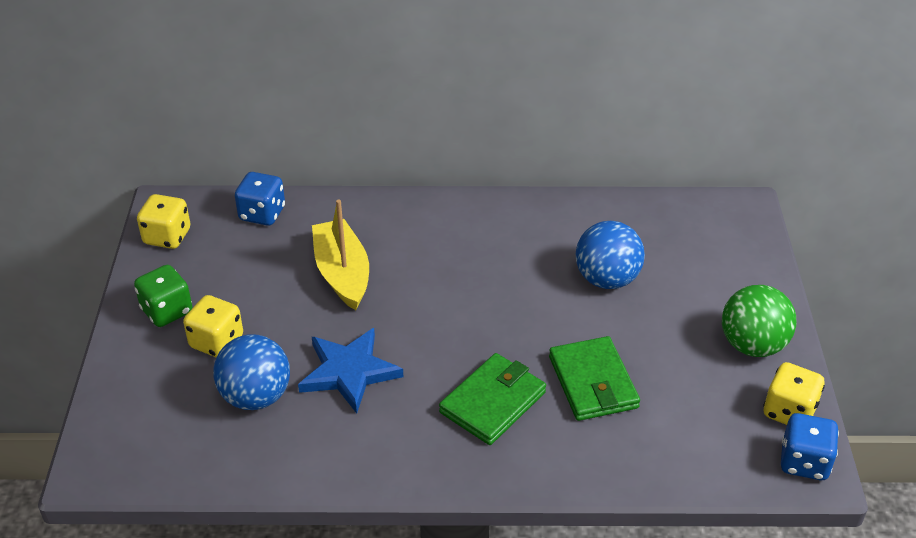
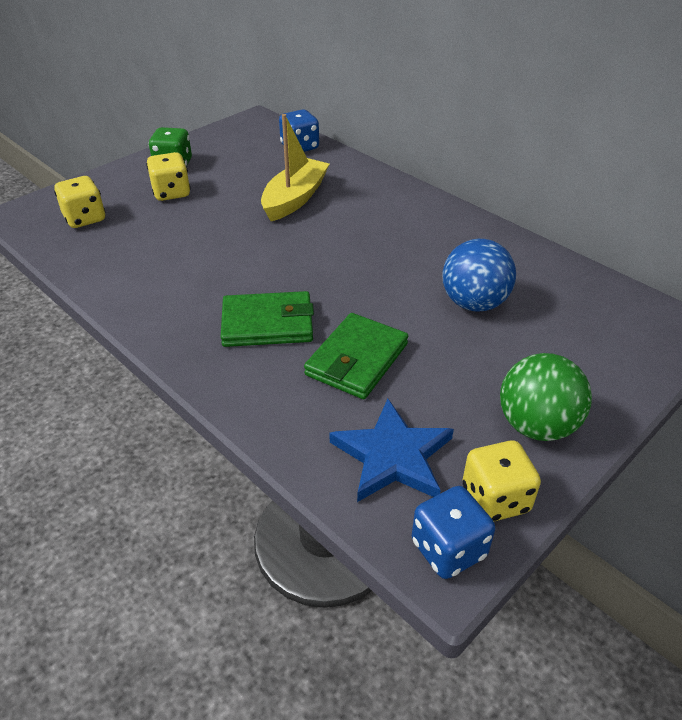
camera: 45 degrees right, 0 degrees up
yellow dice [137,194,191,249] -> yellow dice moved to [54,176,105,228]
blue ball [213,334,290,410] -> none
blue star [298,328,403,413] -> blue star moved to [330,399,454,502]

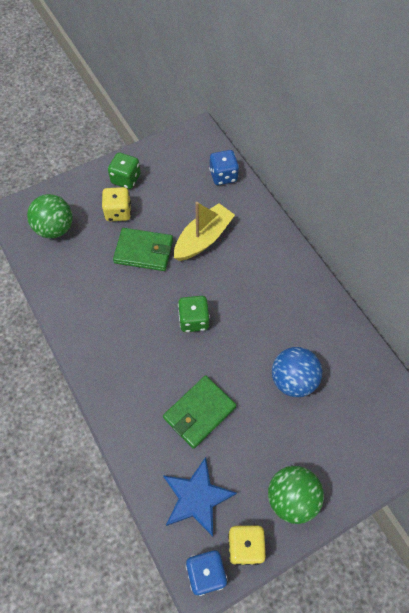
camera: 15 degrees right, 20 degrees up
yellow dice [54,176,105,228] -> green ball [27,194,73,238]
green wallet [221,291,314,347] -> green wallet moved to [113,228,173,271]
none -> green dice [178,296,210,332]

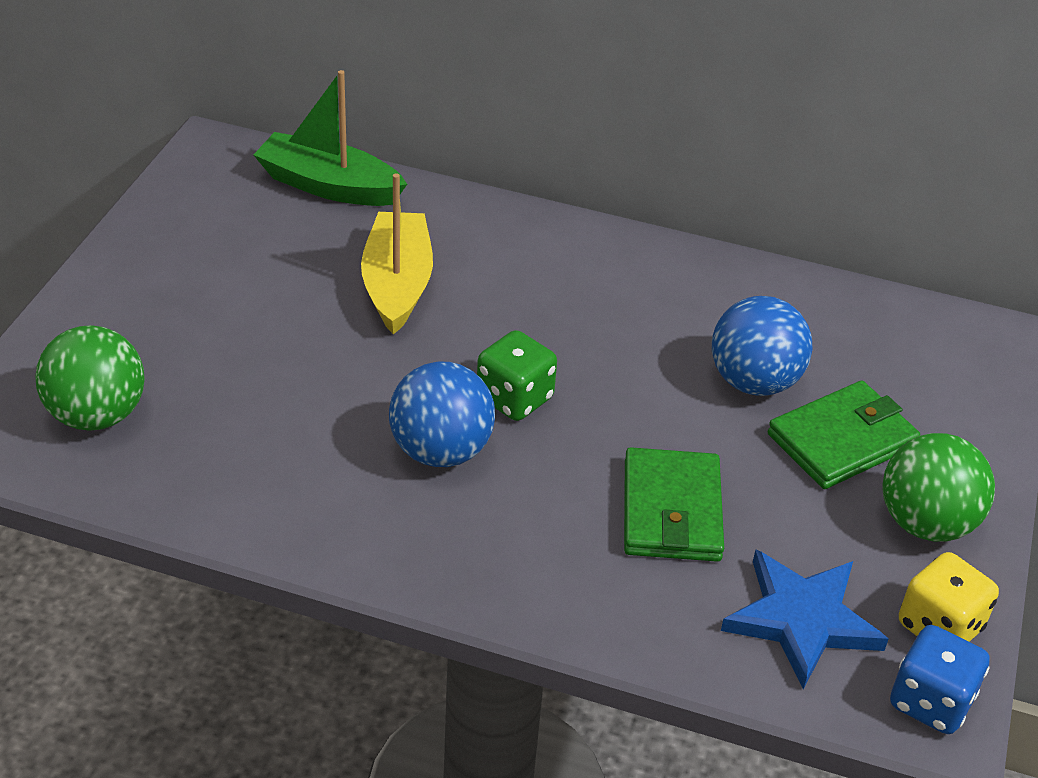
camera: 45 degrees left, 20 degrees down
yellow dice [102,187,131,221] -> none
green dice [108,153,141,189] -> none
green wallet [113,228,173,271] -> green wallet moved to [768,381,920,489]
blue dice [209,150,239,185] -> green boat [254,70,407,206]
none -> blue ball [389,362,495,467]

